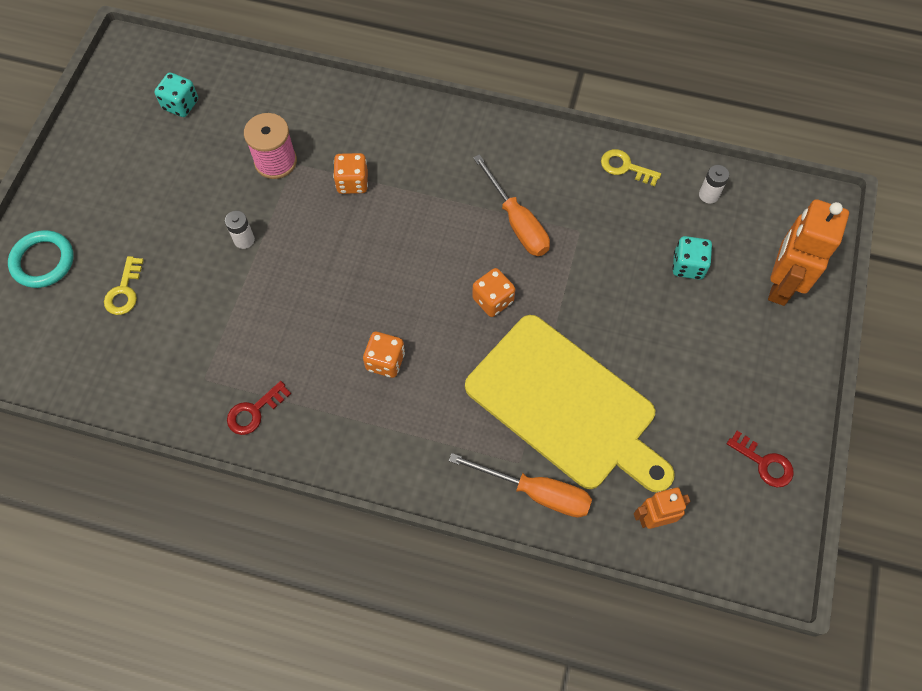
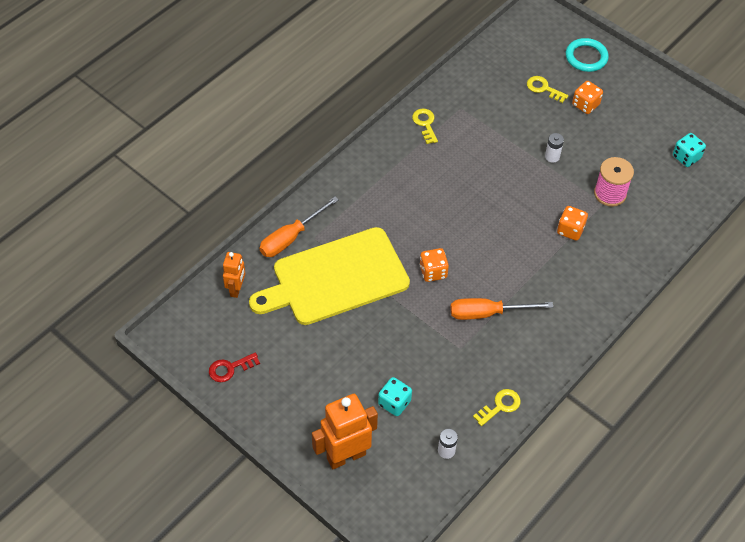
camera: 115 degrees right, 10 degrees down
red key [227,381,291,435] -> yellow key [412,108,438,144]
orange dice [363,332,405,378] -> orange dice moved to [572,81,603,114]
orange robot [768,199,849,306] -> orange robot turned 75 degrees counterclockwise [312,394,378,469]

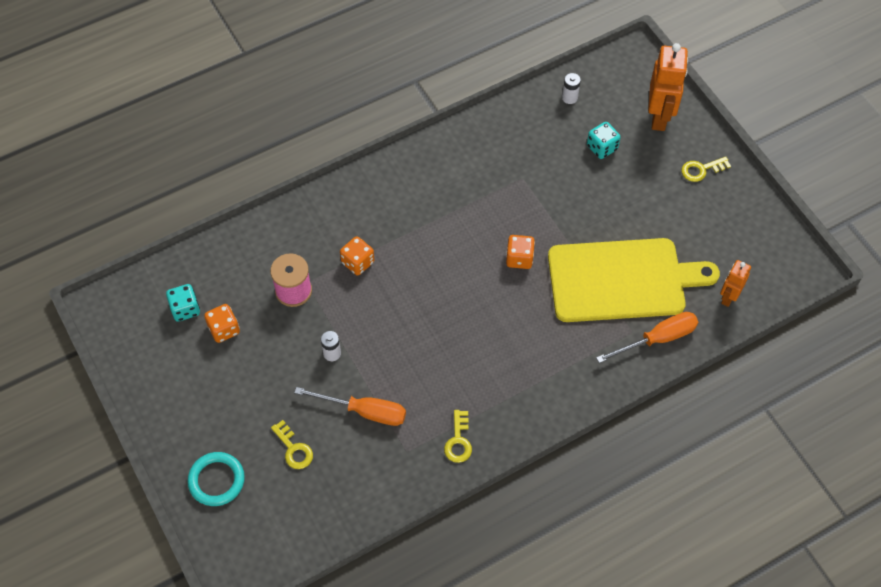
camera: 160 degrees left, 5 degrees up
red key [209,352,260,382] -> none
orange robot [312,394,378,469] -> orange robot turned 75 degrees counterclockwise [648,43,688,131]
orange screwdriver [451,298,553,320] -> orange screwdriver moved to [294,387,406,426]
yellow key [473,389,521,426] -> yellow key moved to [681,157,731,182]
orange dice [572,81,603,114] -> orange dice moved to [204,304,240,343]

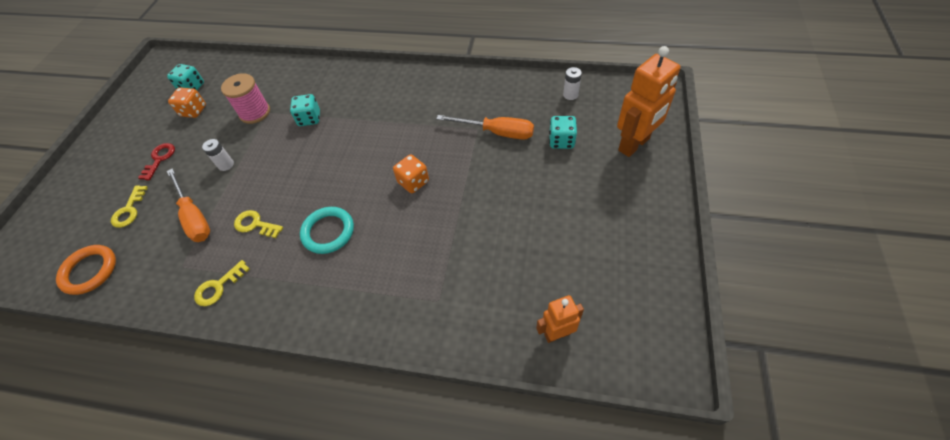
camera: 45 degrees right, 5 degrees down
turquoise ring [187,452,245,506] -> turquoise ring moved to [300,207,354,254]
orange dice [340,236,374,275] -> turquoise dice [290,94,320,126]
yellow cutting board [548,238,720,322] -> none
orange screwdriver [596,312,698,363] -> orange screwdriver moved to [436,115,534,139]
yellow key [681,157,731,182] -> yellow key moved to [234,210,283,238]
none -> orange ring [56,245,116,295]
none -> red key [138,143,175,180]

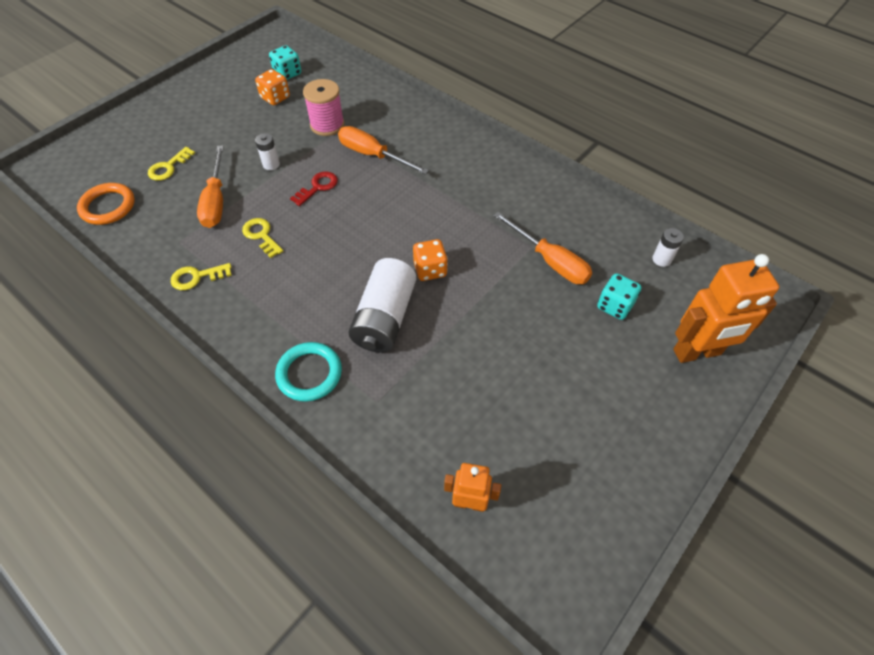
camera: 25 degrees right, 0 degrees up
red key [138,143,175,180] -> red key moved to [290,171,338,206]
turquoise dice [290,94,320,126] -> orange screwdriver [338,126,429,175]
turquoise ring [300,207,354,254] -> turquoise ring moved to [275,342,342,402]
none -> white battery [348,258,416,353]

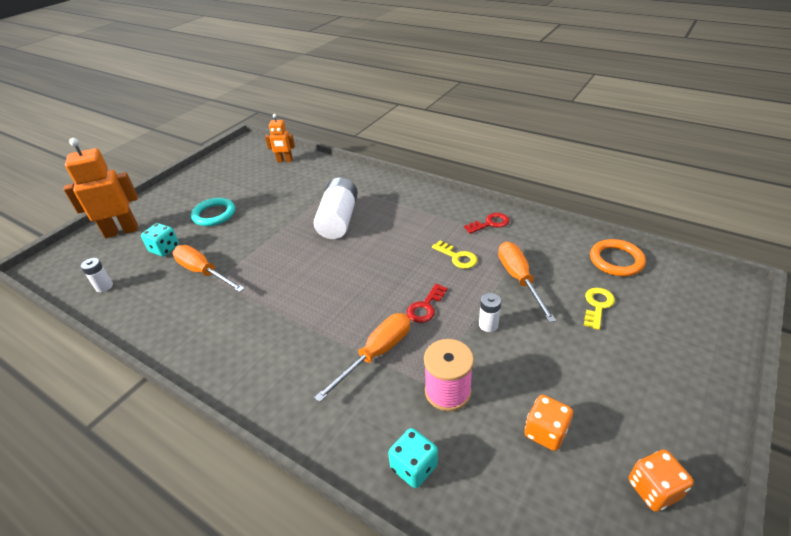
camera: 175 degrees right, 15 degrees down
yellow key [171,263,232,290] -> red key [464,213,510,234]
turquoise dice [269,45,301,80] -> turquoise dice moved to [388,428,438,488]
turquoise ring [275,342,342,402] -> turquoise ring moved to [191,198,235,226]
orange screwdriver [338,126,429,175] -> orange screwdriver turned 75 degrees counterclockwise [314,313,410,402]
orange dice [413,239,448,281] -> orange dice moved to [629,449,694,512]

